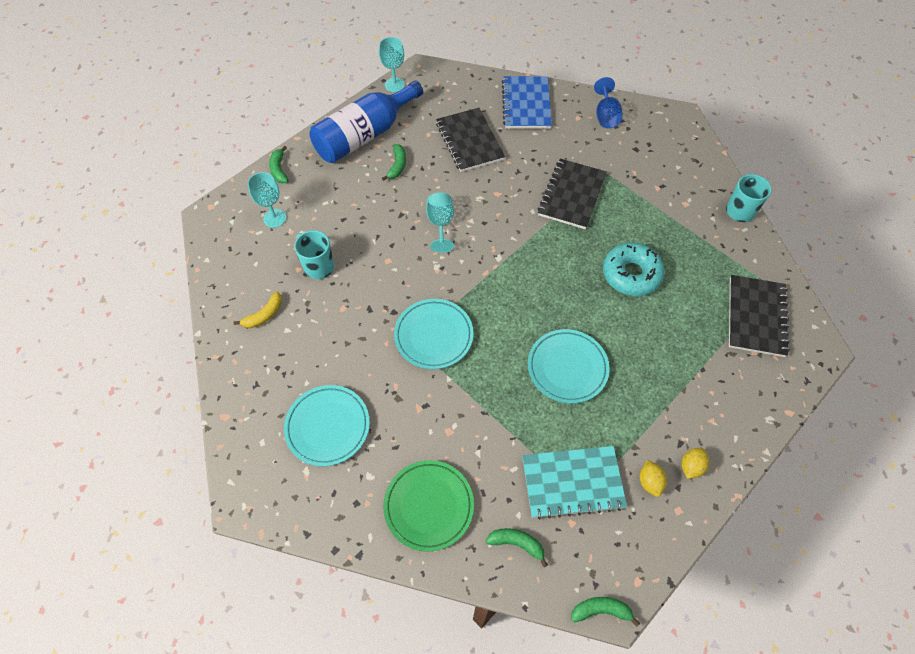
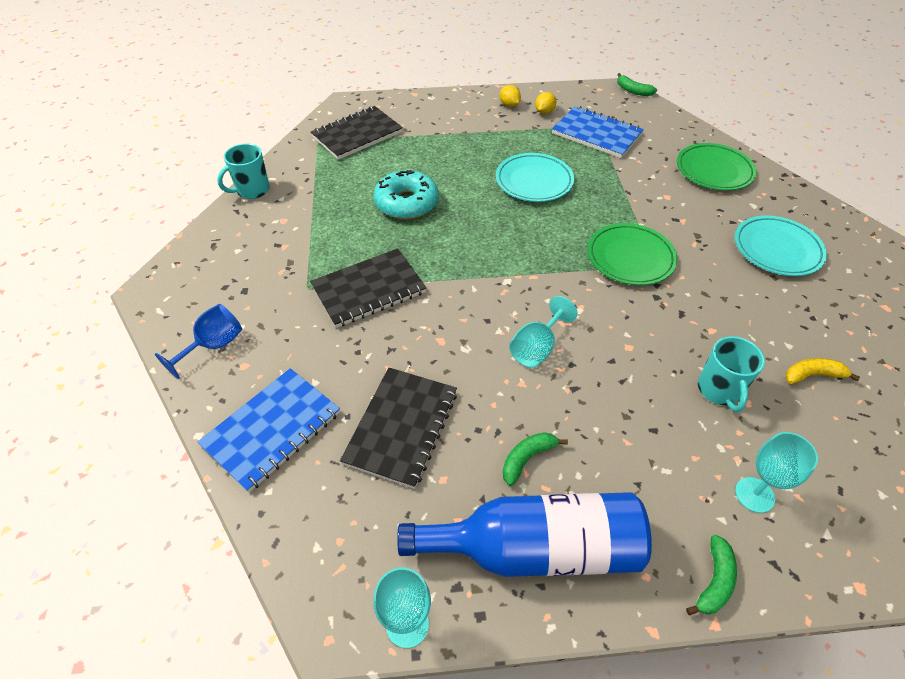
camera: 140 degrees left, 10 degrees down
turquoise plate [394,299,473,369] -> green plate [587,223,677,285]
green banana [486,528,548,567] -> none
turquoise notebook [522,446,627,520] -> blue notebook [552,106,644,158]
yellow lemon [682,448,710,479] -> yellow lemon turned 75 degrees clockwise [500,85,521,107]

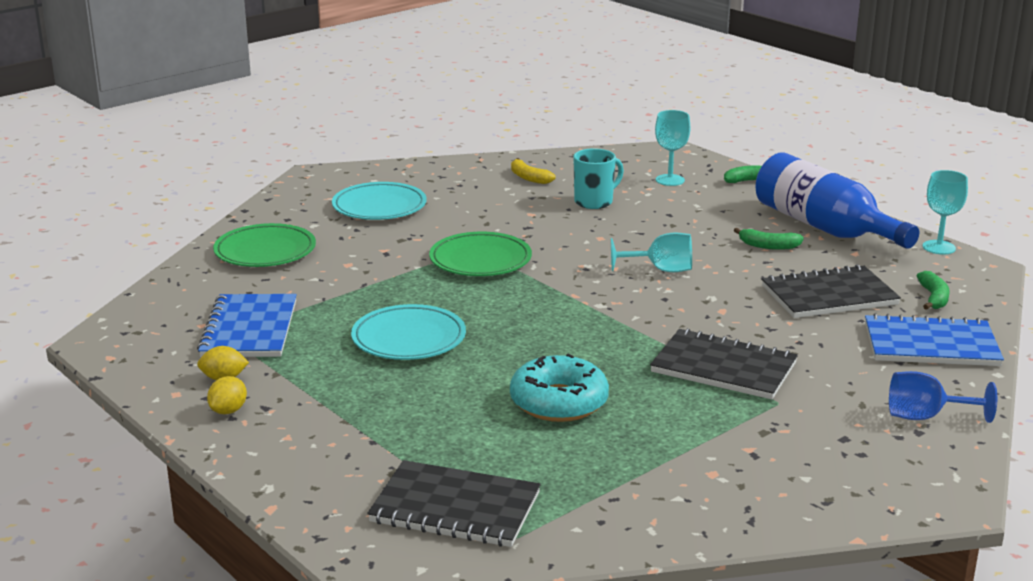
camera: 125 degrees left, 25 degrees down
turquoise mug [217,143,270,199] -> none
green banana [617,73,657,96] -> green banana moved to [917,271,950,310]

